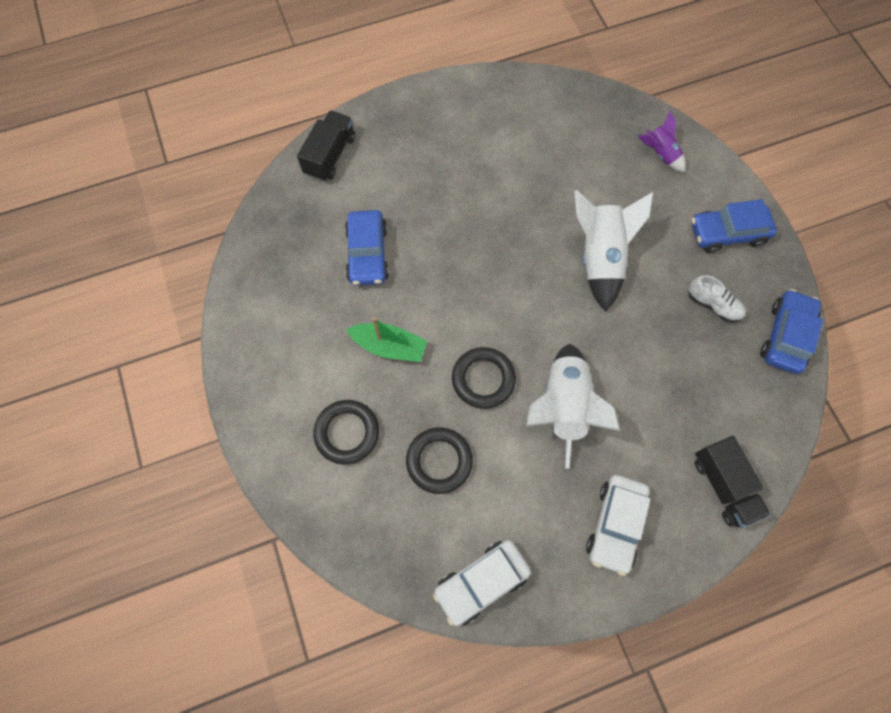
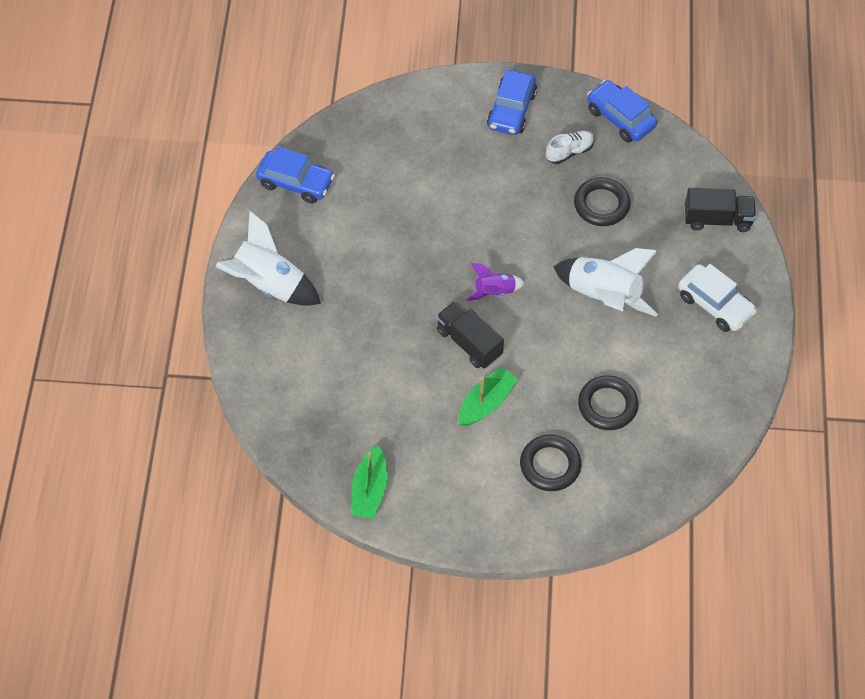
camera: 65 degrees left, 10 degrees down
black truck [297,110,355,182] -> black truck moved to [436,301,504,368]
blue car [345,210,389,286] -> blue car moved to [256,146,335,204]
white car [433,540,531,626] -> none
black ring [452,347,516,409] -> black ring moved to [574,177,630,226]
white rocket [574,190,653,312] -> white rocket moved to [216,211,321,306]
purple rocket [638,111,686,172] -> purple rocket moved to [466,263,525,301]
none -> green boat [351,445,388,519]

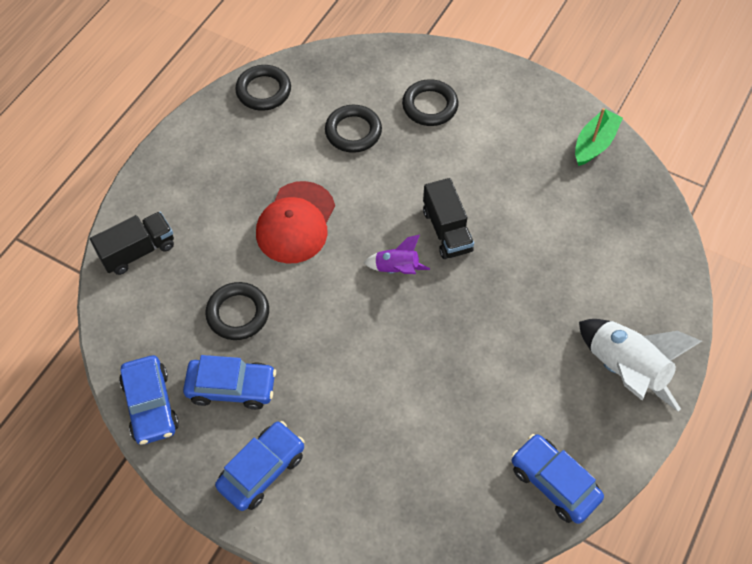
camera: 155 degrees left, 0 degrees up
green boat [459,366,518,426] -> none
white shoe [546,131,594,164] -> blue car [183,355,276,410]
white rocket [554,248,658,317] -> red cap [256,181,335,264]
white car [678,264,757,332] -> none
black truck [685,188,756,232] -> black truck turned 120 degrees clockwise [90,212,174,275]
none -> black ring [235,65,291,111]

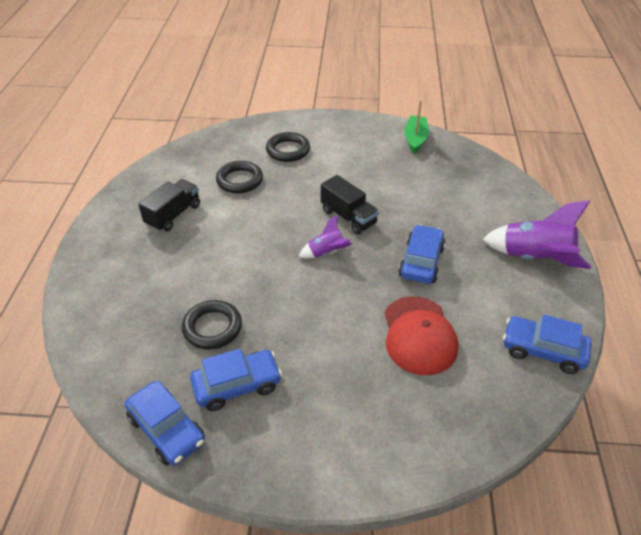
camera: 25 degrees left, 15 degrees down
black truck [90,212,174,275] -> black truck moved to [138,179,200,232]
blue car [215,421,304,511] -> blue car moved to [399,224,445,284]
black ring [235,65,291,111] -> none
red cap [256,181,335,264] -> red cap moved to [385,296,459,375]
white rocket [579,319,702,412] -> purple rocket [483,200,591,269]

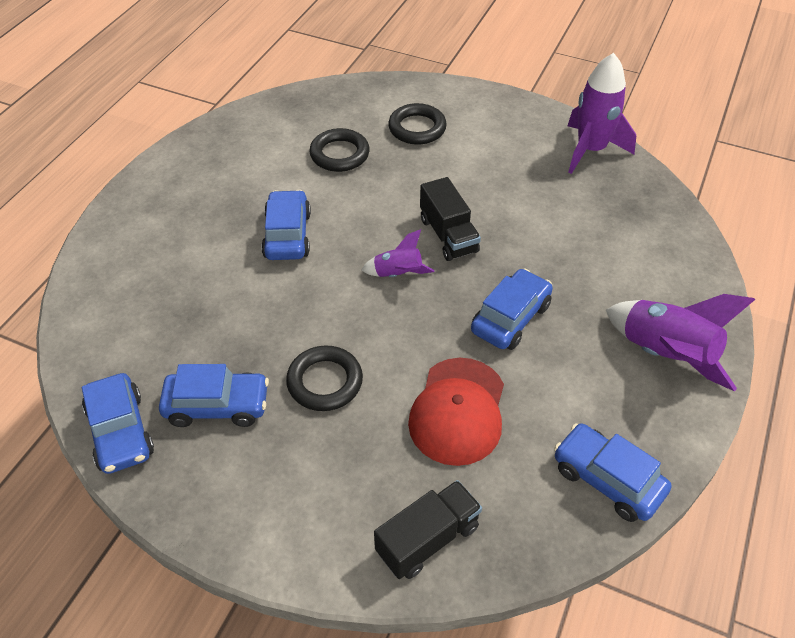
camera: 20 degrees right, 5 degrees up
black truck [138,179,200,232] -> black truck moved to [374,480,482,579]
black ring [182,300,242,350] -> black ring moved to [286,345,363,411]
green boat [404,100,429,154] -> purple rocket [568,53,636,174]
none -> blue car [261,190,311,260]

